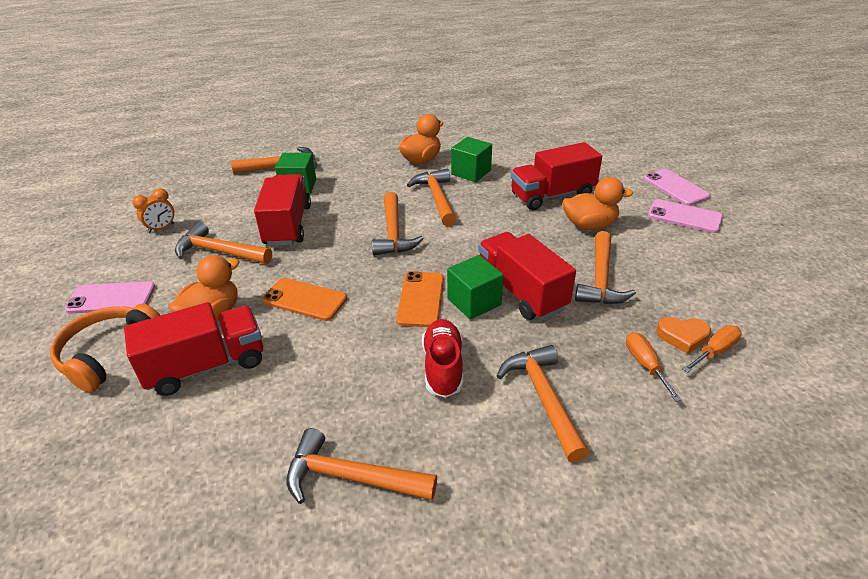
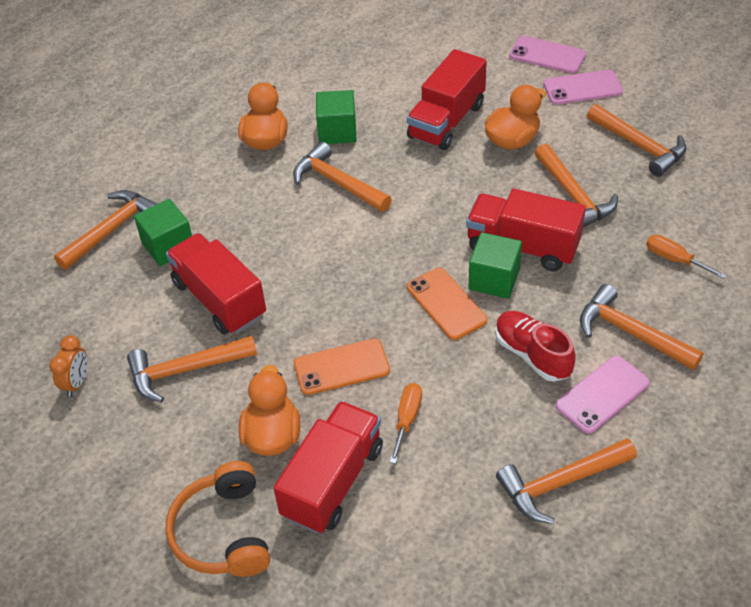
camera: 35 degrees left, 10 degrees up
pink phone [64,281,155,314] -> pink phone moved to [556,356,650,434]
orange hammer [372,192,424,255] -> orange hammer moved to [587,104,686,177]
orange heart [656,317,711,354] -> none
orange screwdriver [683,325,742,373] -> orange screwdriver moved to [389,383,422,464]

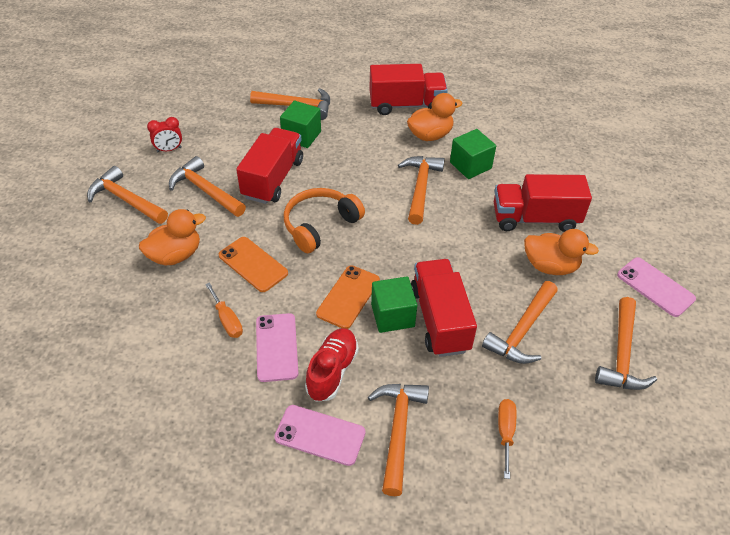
camera: 55 degrees right, 0 degrees up
orange clock [49,335,88,397] -> red clock [147,117,182,152]
orange headphones [165,461,270,577] -> orange headphones moved to [284,188,365,253]
red truck [274,401,383,534] -> red truck moved to [369,64,448,115]
orange screwdriver [389,383,422,464] -> orange screwdriver turned 75 degrees clockwise [205,282,243,338]
orange hammer [496,438,637,524] -> orange hammer moved to [87,166,168,224]
pink phone [509,36,586,73] -> pink phone moved to [256,313,299,382]

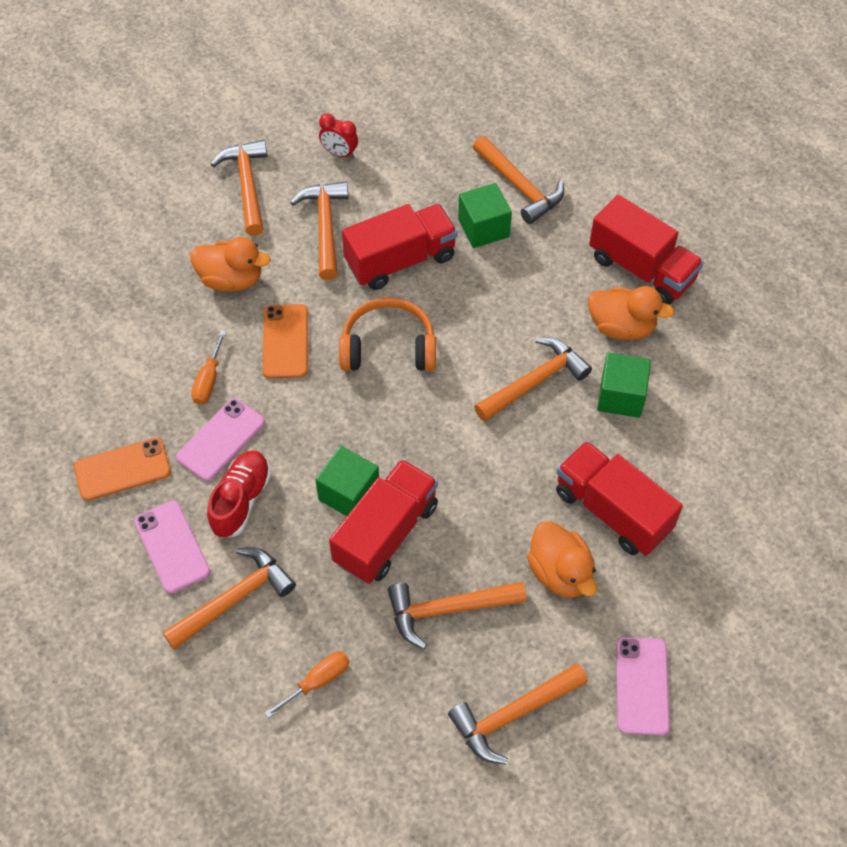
camera: 45 degrees right, 10 degrees up
red shoe [305,328,359,402] -> red shoe turned 45 degrees counterclockwise [207,450,271,538]
orange phone [316,265,380,329] -> orange phone moved to [74,438,171,501]

